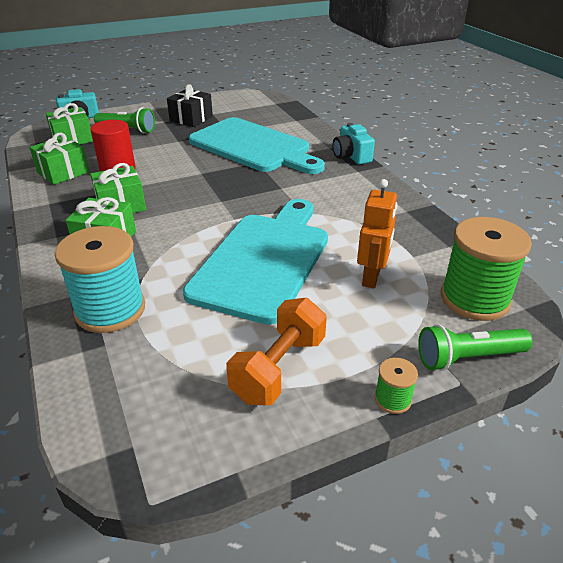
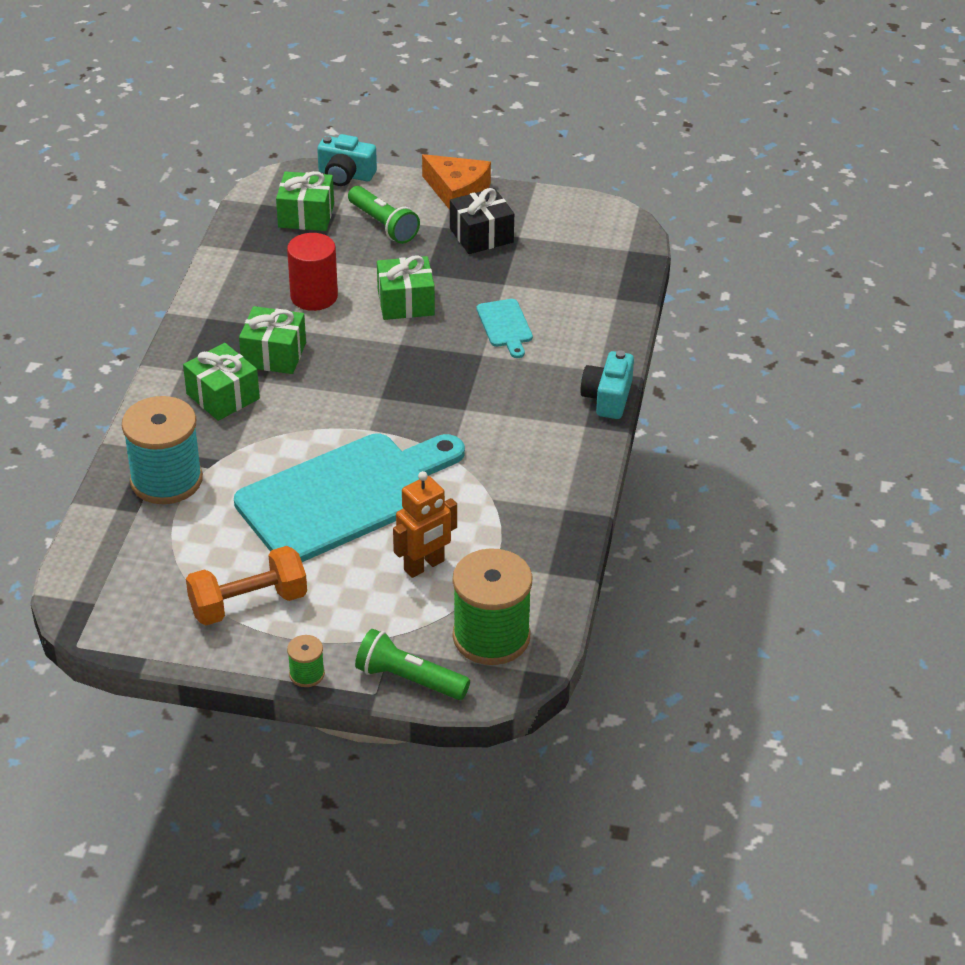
camera: 35 degrees right, 5 degrees up
green gift [29,133,89,185] -> green gift moved to [377,255,435,320]
turquoise cutting board [189,117,325,174] -> turquoise cutting board [477,299,533,358], size x0.41
none -> orange cheese [422,154,491,210]

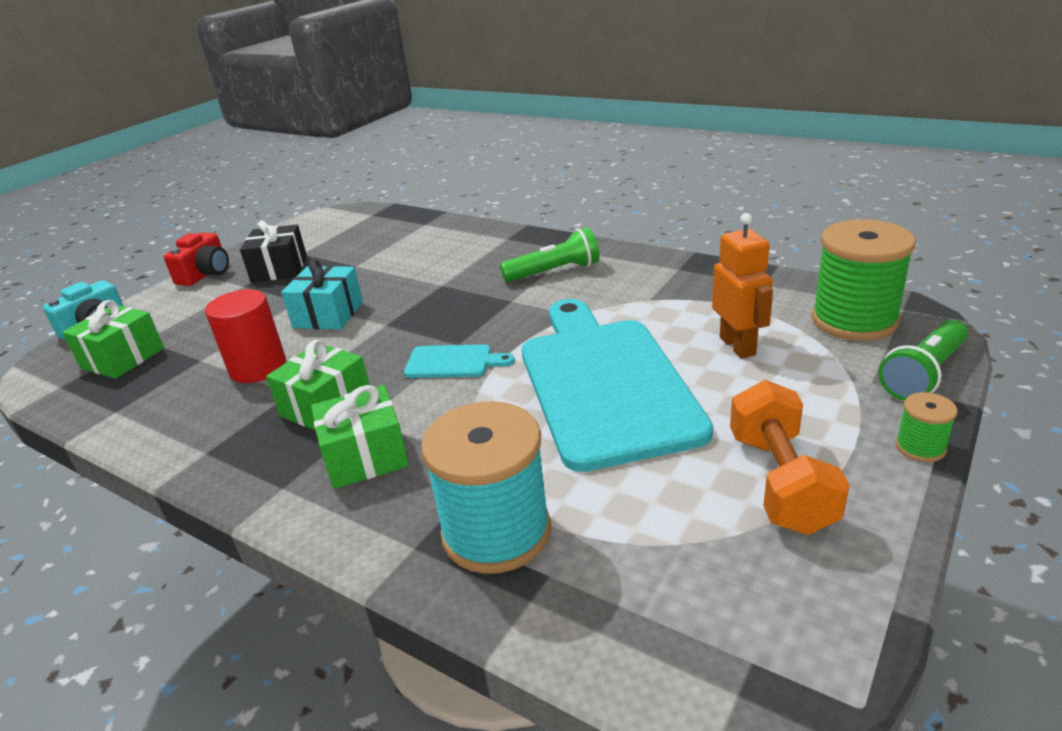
camera: 65 degrees left, 10 degrees down
green flashlight [348,186,420,244] -> green flashlight moved to [500,227,600,282]
green gift [377,255,435,320] -> turquoise gift [281,259,363,330]
orange cheese [422,154,491,210] -> red camera [164,233,229,286]
turquoise cutting board [477,299,533,358] -> turquoise cutting board moved to [404,344,515,378]
turquoise camera [580,350,634,419] -> none

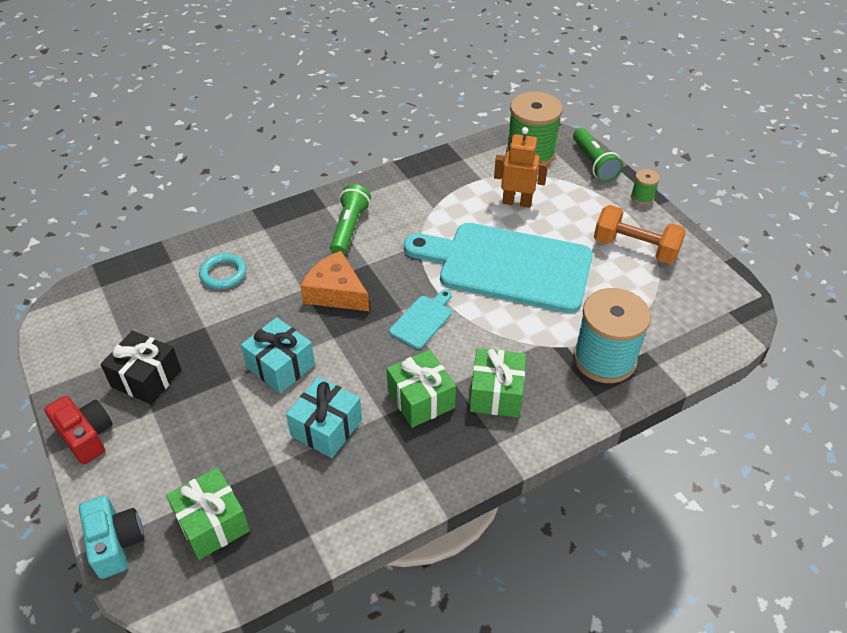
camera: 65 degrees left, 15 degrees up
red cylinder [205,289,286,383] -> turquoise gift [286,377,362,458]
none -> turquoise ring [199,253,247,289]
none -> orange cheese [300,251,369,311]

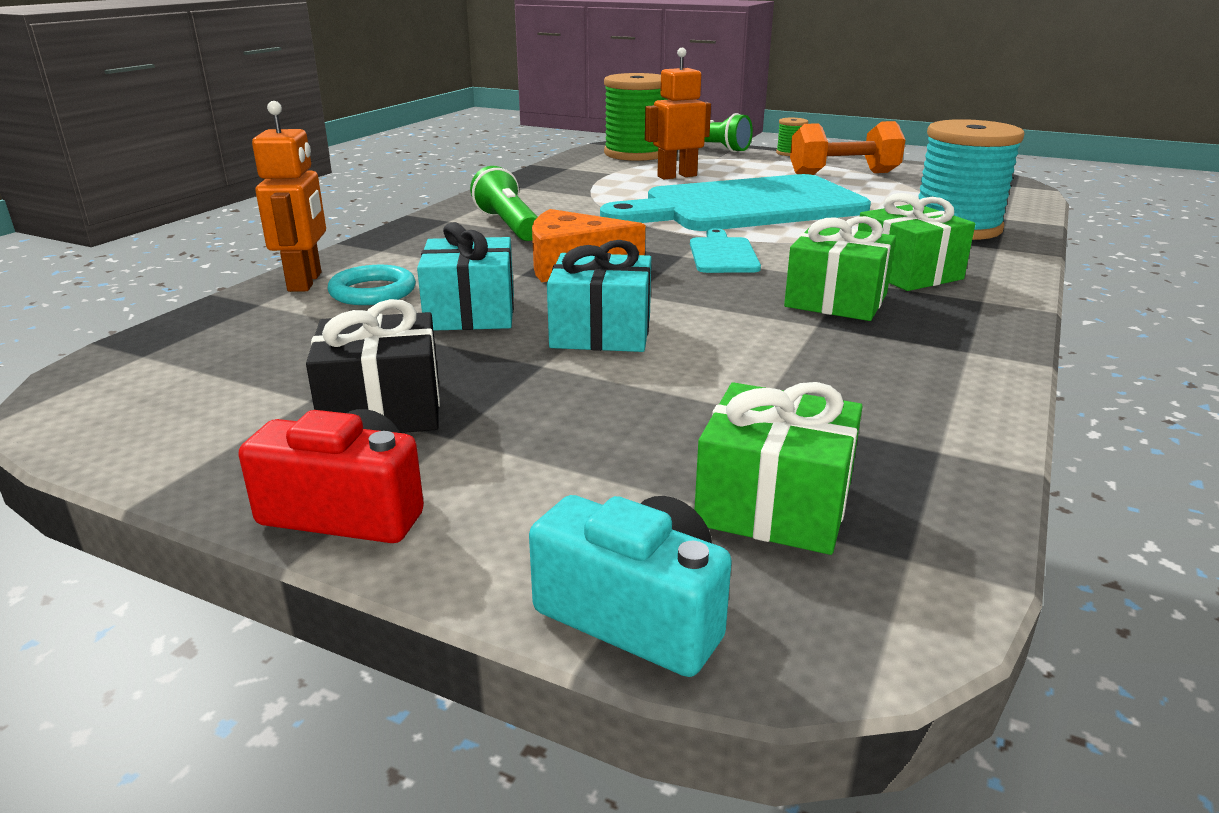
camera: 35 degrees left, 20 degrees down
turquoise gift [286,377,362,458] -> turquoise gift moved to [417,222,514,331]
none -> orange robot [252,101,326,292]

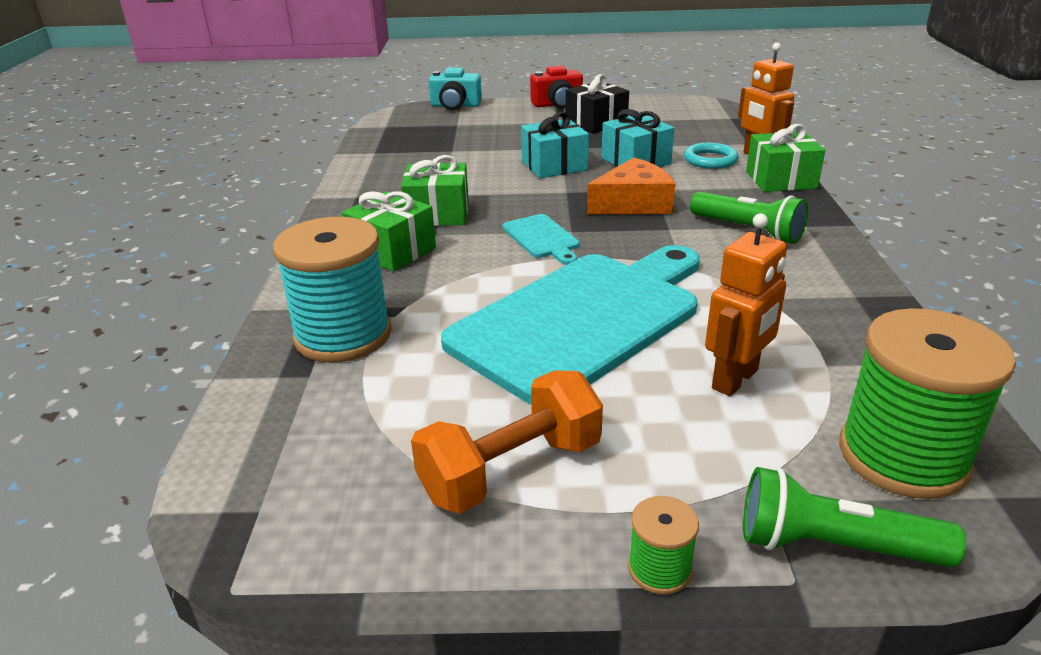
camera: 155 degrees right, 5 degrees up
green gift [695,382,863,555] -> green gift moved to [746,124,825,192]

